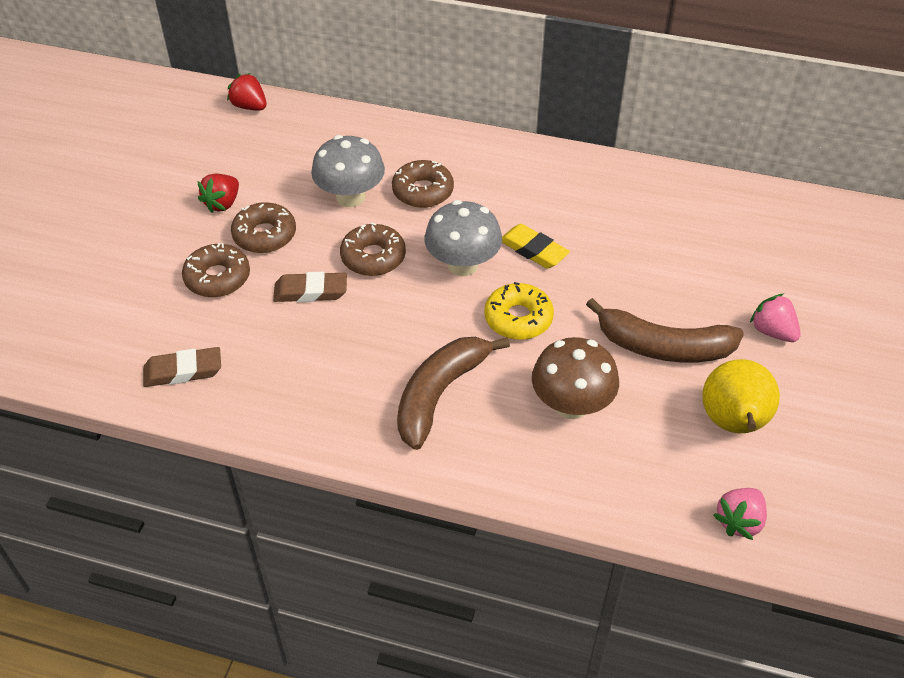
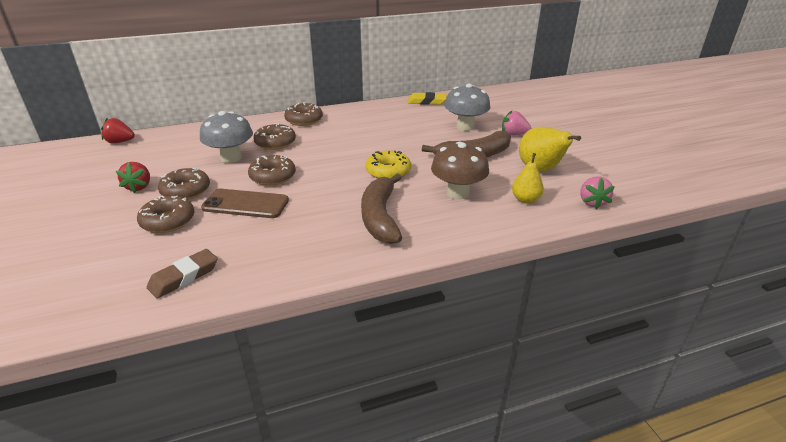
camera: 35 degrees left, 15 degrees down
brown eraser [273,272,347,302] -> brown phone [201,189,289,218]
grey mushroom [425,200,502,276] -> grey mushroom moved to [444,84,490,131]
yellow eraser [502,224,570,269] -> yellow eraser moved to [408,92,447,105]
none -> brown donut [284,102,323,126]
none -> yellow pear [512,153,544,204]

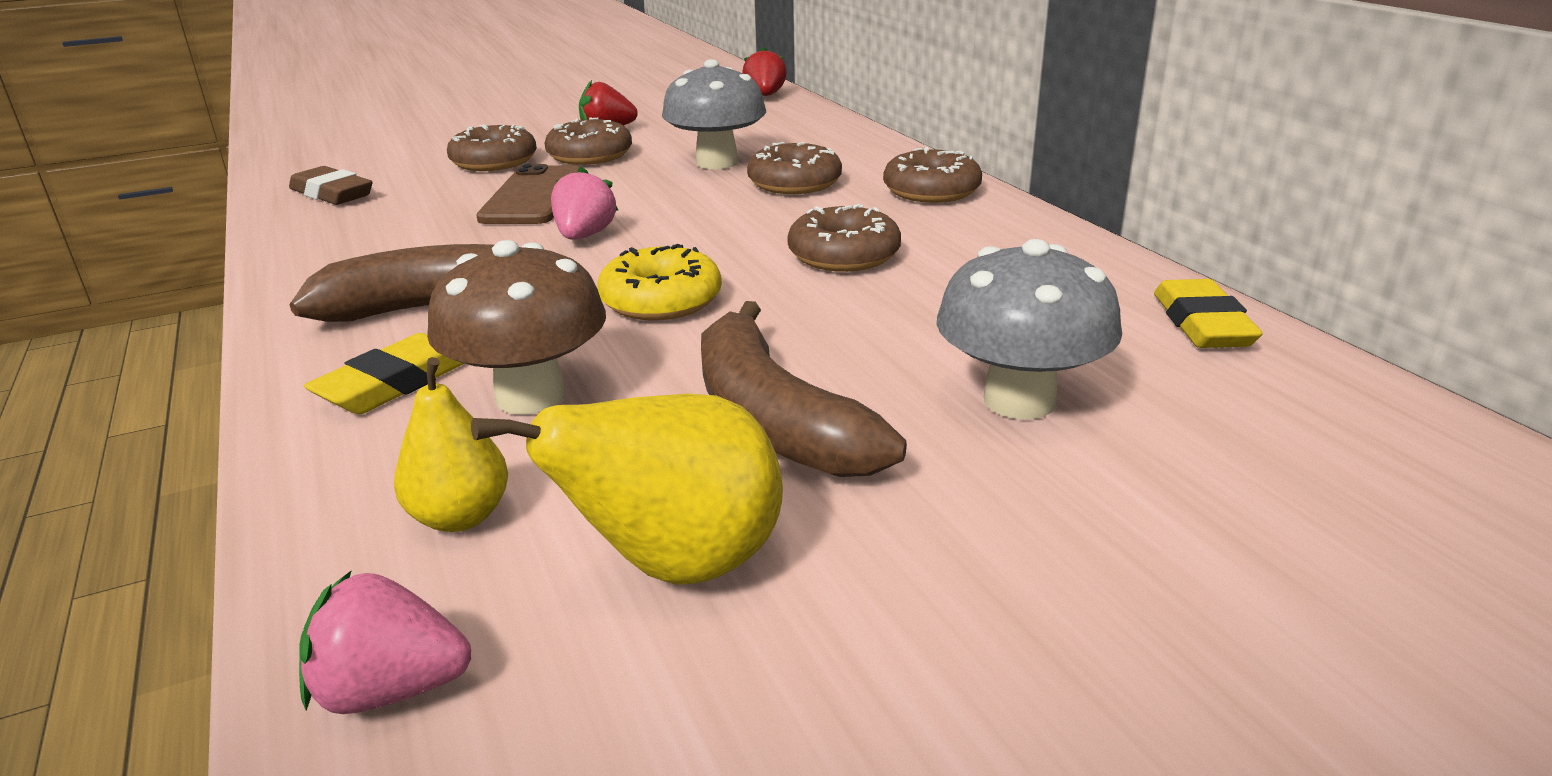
camera: 85 degrees right, 5 degrees down
brown donut [248,155,296,186] -> brown donut moved to [787,204,901,272]
pink strawberry [502,111,531,135] -> pink strawberry moved to [551,167,618,240]
none -> yellow eraser [304,333,465,414]

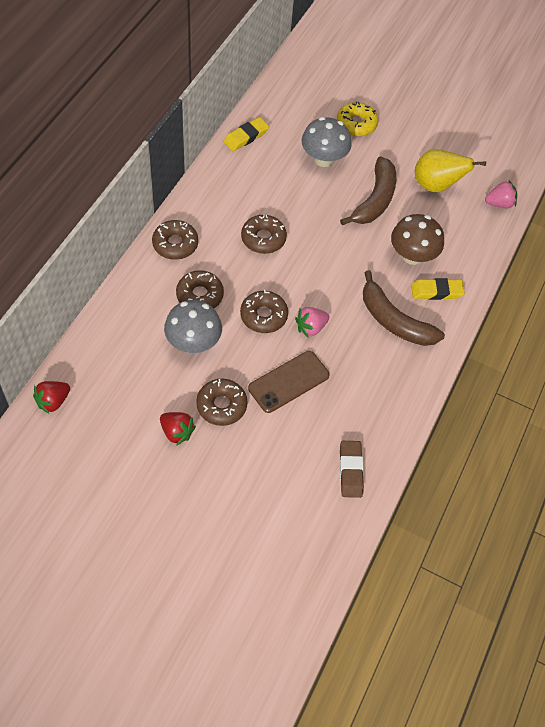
camera: 135 degrees left, 30 degrees up
pink strawberry [299,570,471,714] -> pink strawberry turned 60 degrees counterclockwise [485,181,517,208]
yellow pear [394,357,508,532] -> none
brown donut [447,125,537,171] -> brown donut moved to [240,290,288,333]
yellow donut [597,244,722,320] -> yellow donut moved to [337,102,378,136]

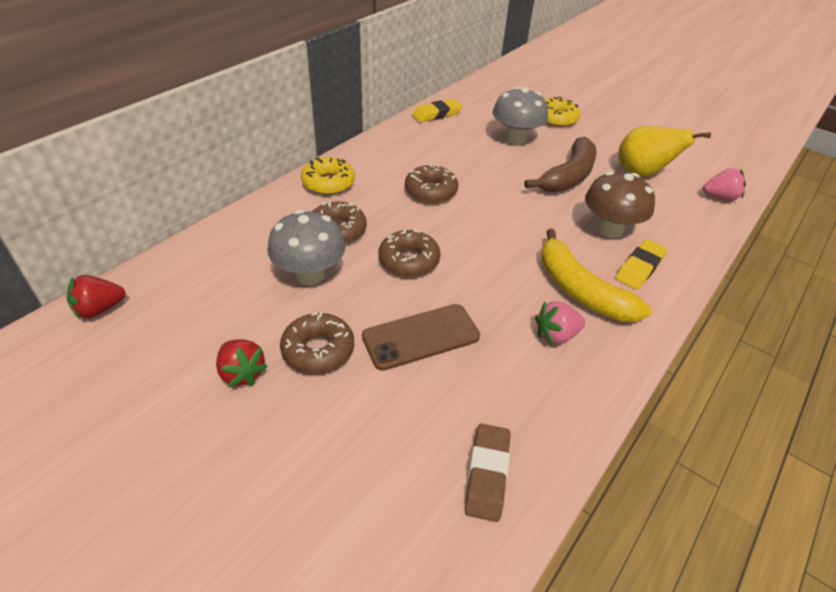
camera: 15 degrees right, 15 degrees down
brown donut [152,220,198,260] -> yellow donut [301,157,355,195]
pink strawberry [295,307,329,338] -> pink strawberry moved to [535,301,585,345]
brown banana [363,270,445,346] -> yellow banana [541,229,652,322]
yellow eraser [411,278,465,300] -> yellow eraser turned 60 degrees counterclockwise [616,239,667,290]

